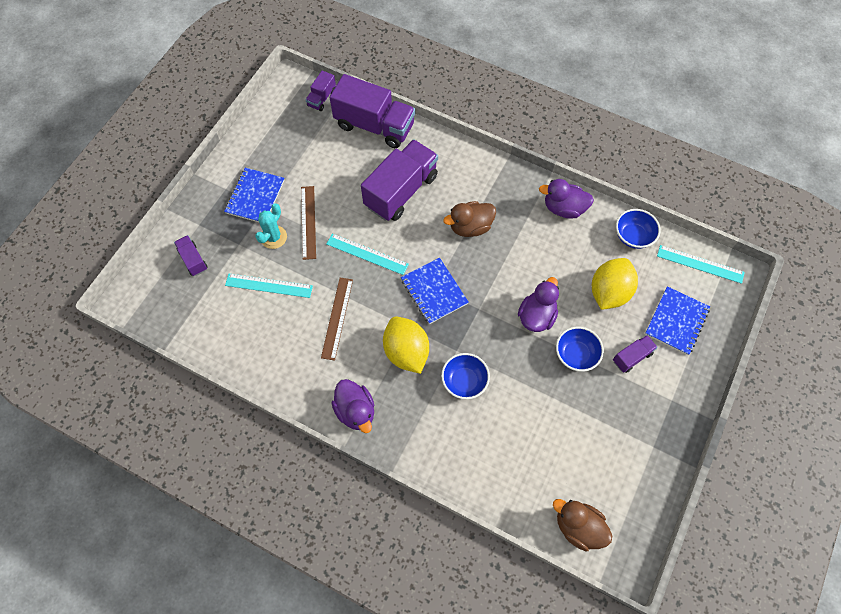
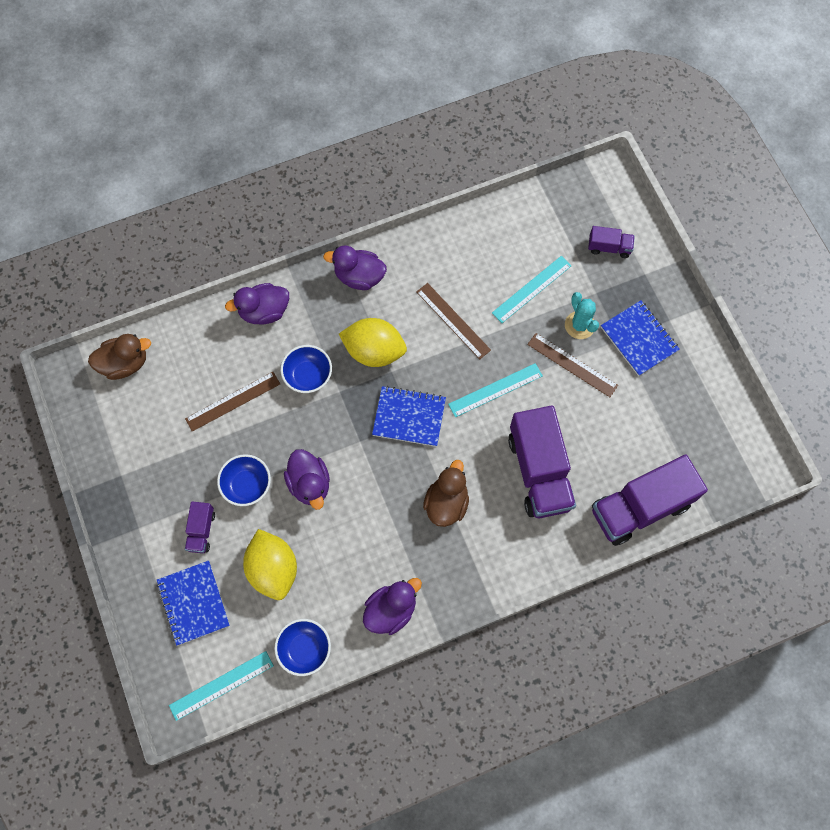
camera: 130 degrees right, 5 degrees up
purple truck [306,70,336,111] -> none
none -> brown ruler [185,372,280,432]
none -> purple duck [225,283,289,325]

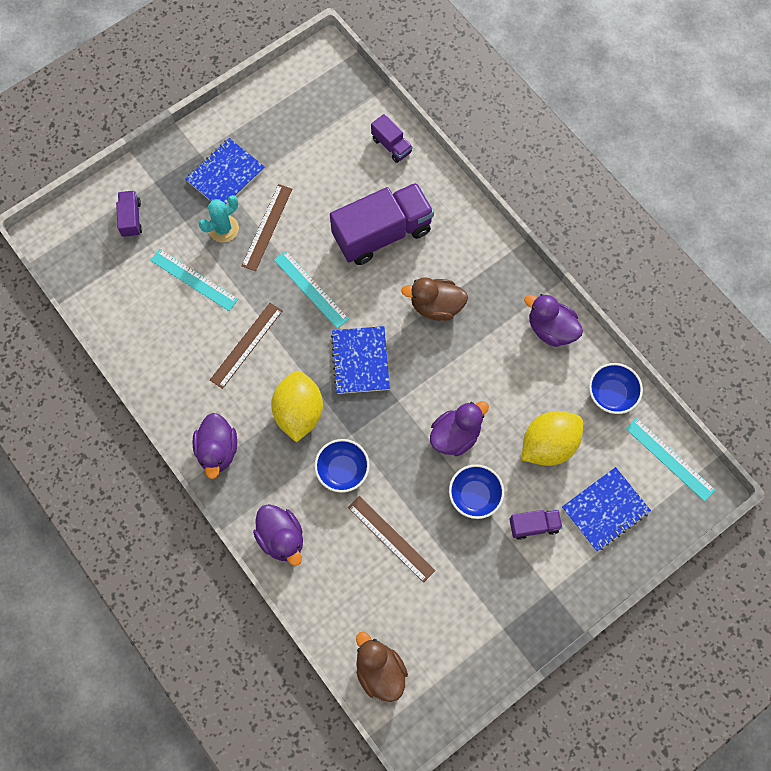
camera: 105 degrees left, 0 degrees up
purple truck [592,455,708,546] -> purple truck [371,114,412,163], size x0.47

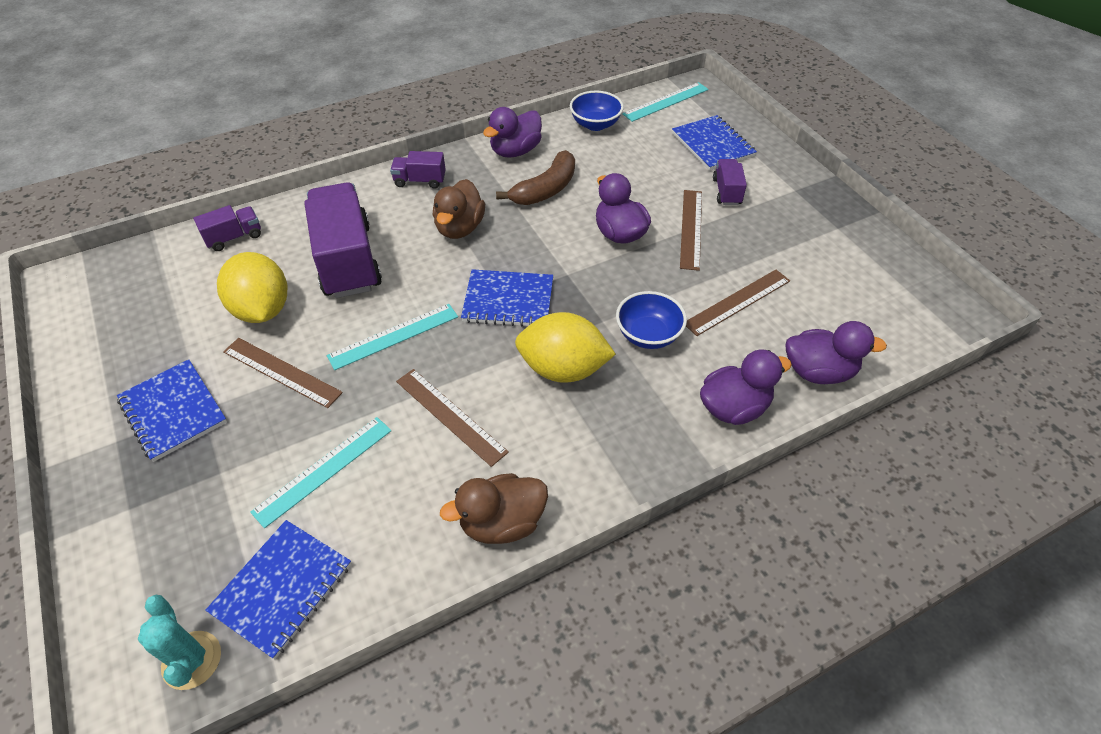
camera: 80 degrees left, 20 degrees down
purple truck [116,191,142,237] -> purple truck moved to [390,151,446,189]
purple duck [192,413,237,479] -> purple duck moved to [786,321,887,384]
turquoise cactus [199,195,239,242] -> turquoise cactus moved to [138,595,221,690]
brown duck [356,632,408,702] -> brown duck moved to [440,473,548,544]
blue bowl [449,464,504,519] -> brown ruler [680,190,702,271]
yellow lemon [522,411,583,466] -> yellow lemon moved to [217,252,287,323]
none -> blue notebook [206,520,351,659]
none -> brown banana [496,150,575,205]

